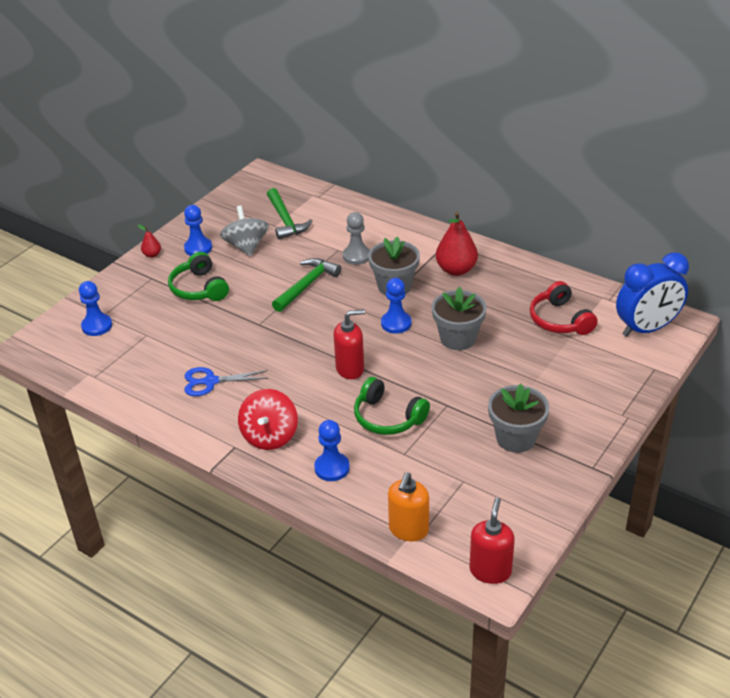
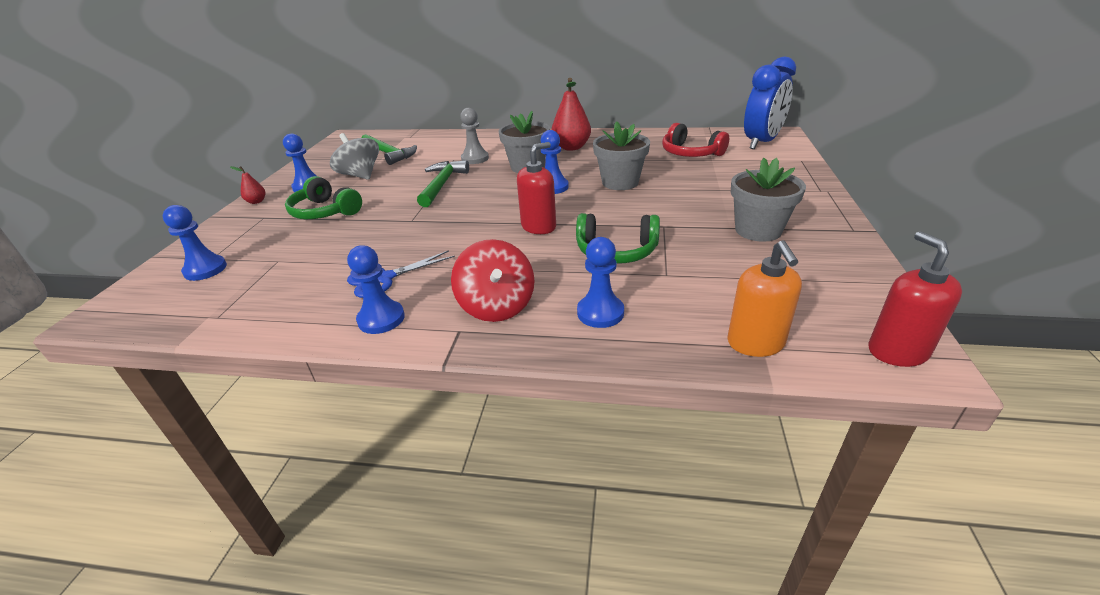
camera: 25 degrees left, 5 degrees down
none -> blue pawn [347,245,405,334]

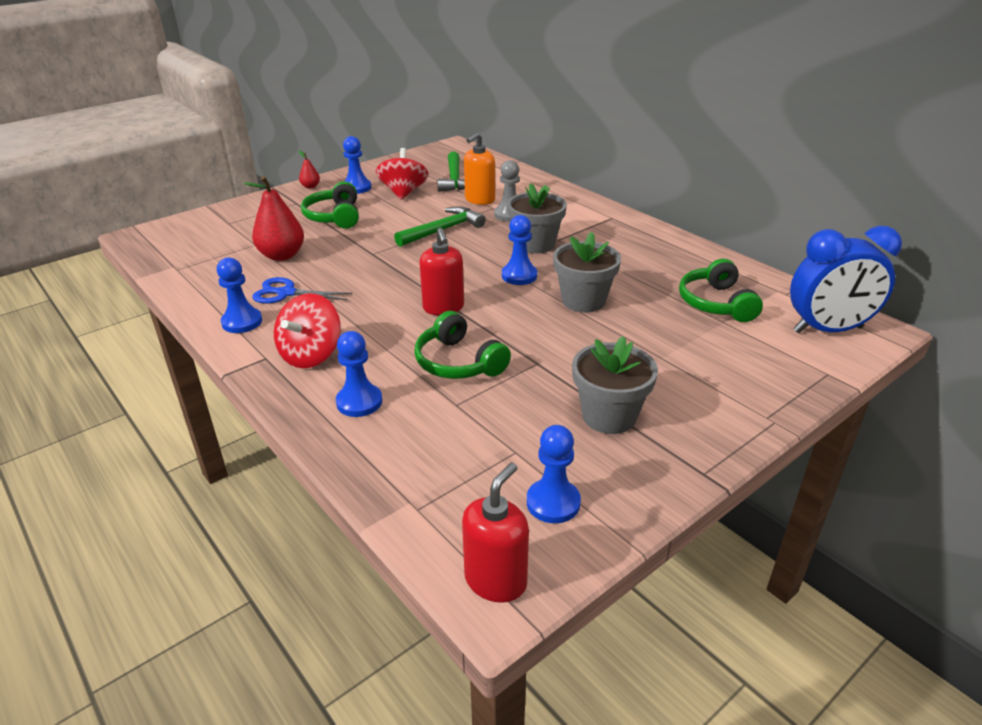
camera: 40 degrees right, 0 degrees up
blue pawn [163,205,227,281] -> blue pawn moved to [527,425,581,523]
grey spinning top [330,133,379,180] -> red spinning top [376,148,428,200]
red soap dispenser [517,142,556,234] -> red soap dispenser turned 75 degrees clockwise [419,228,464,315]
red pear [551,78,591,151] -> red pear moved to [244,176,304,261]
red headphones [662,123,729,157] -> green headphones [679,259,763,322]
orange soap dispenser [727,240,802,357] -> orange soap dispenser moved to [464,132,495,205]

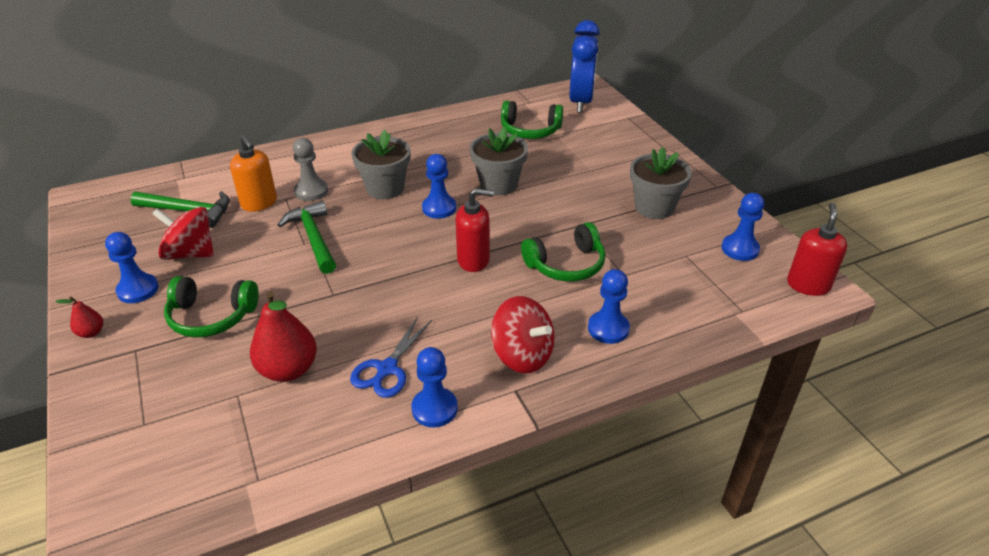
camera: 75 degrees left, 5 degrees up
red soap dispenser [462,463,529,603] -> red soap dispenser turned 60 degrees clockwise [787,203,847,296]

